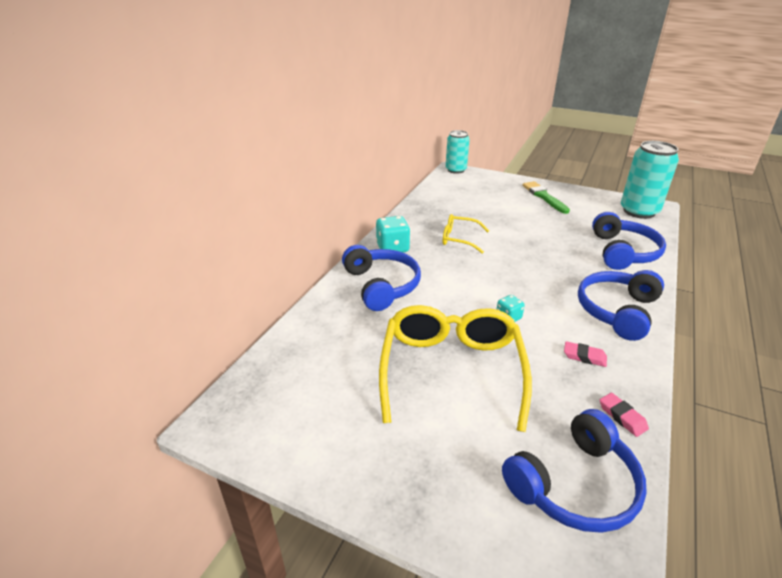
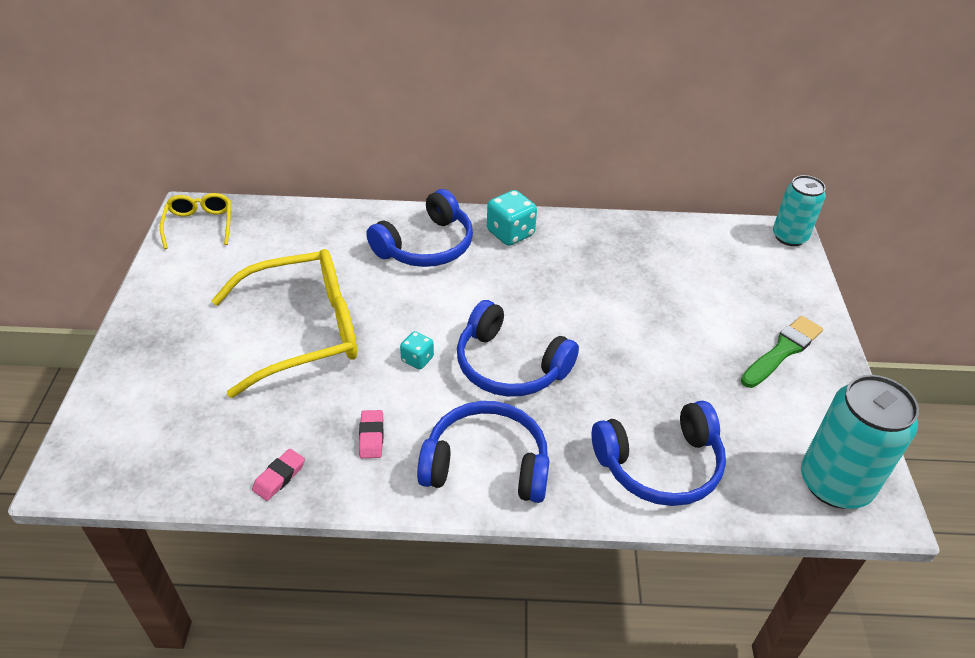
camera: 65 degrees right, 10 degrees up
yellow glasses [443,214,489,254] -> yellow glasses moved to [160,193,231,249]
blue headphones [502,409,647,533] -> blue headphones moved to [457,300,579,397]

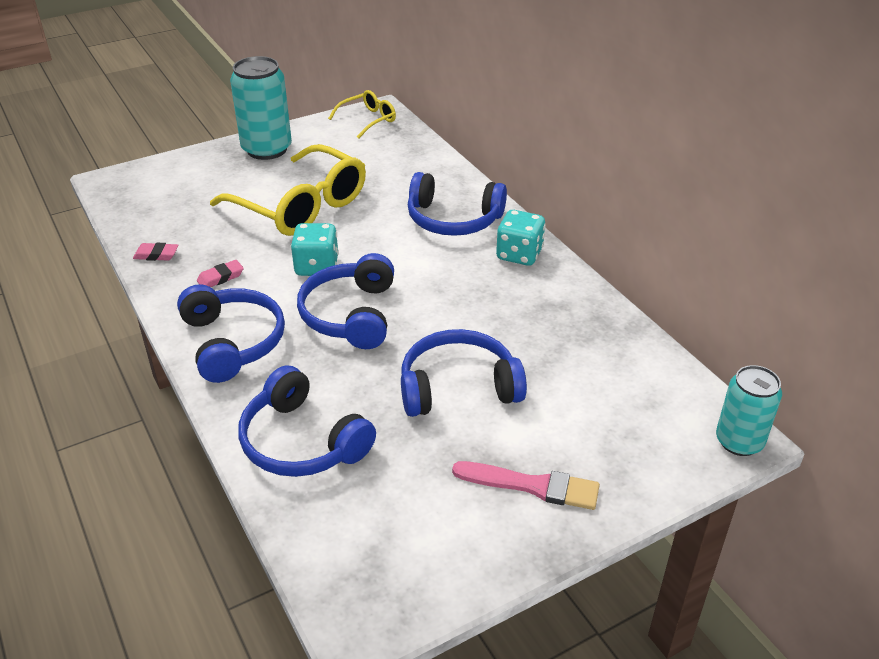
camera: 60 degrees right, 5 degrees down
turquoise dice [400,331,434,370] -> turquoise dice [291,223,339,276], size x1.72
green brush [741,316,823,388] -> pink brush [452,461,600,510]
turquoise can [801,375,919,509] -> turquoise can moved to [230,56,292,160]
none -> blue headphones [401,329,527,417]

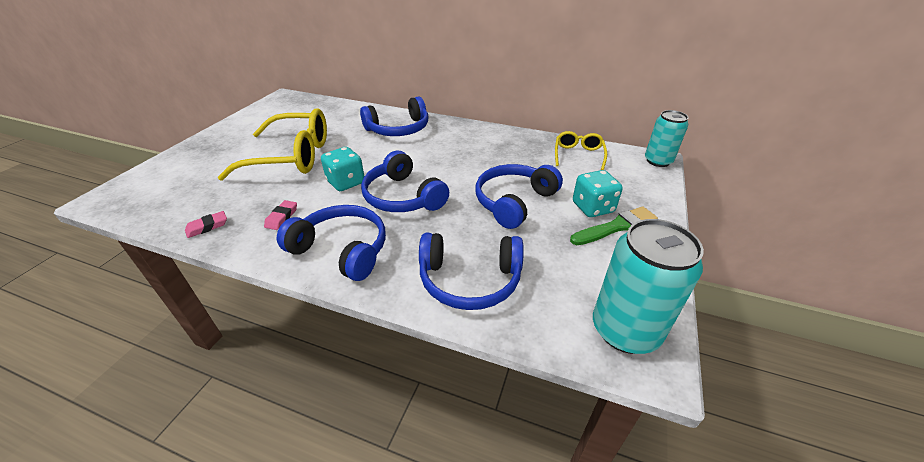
camera: 40 degrees left, 0 degrees up
turquoise can [230,56,292,160] -> turquoise can moved to [593,219,704,354]
yellow glasses [328,90,396,139] -> yellow glasses moved to [555,131,607,170]
pink brush [452,461,600,510] -> green brush [570,206,658,245]
turquoise dice [496,210,546,266] -> turquoise dice moved to [573,170,623,217]

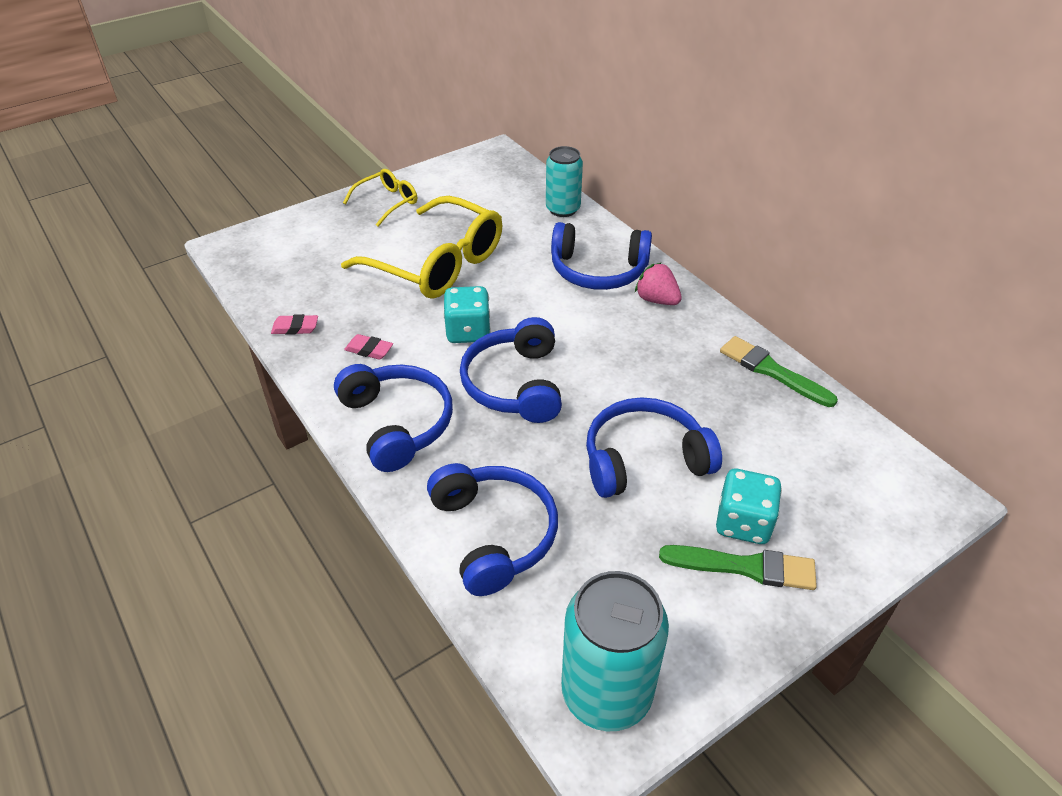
camera: 35 degrees right, 5 degrees up
pink eraser [264,200,297,230] -> pink eraser turned 60 degrees clockwise [344,334,393,360]
blue headphones [419,233,524,310] -> blue headphones turned 150 degrees counterclockwise [427,463,558,596]
yellow glasses [555,131,607,170] -> yellow glasses moved to [343,169,417,227]
turquoise can [645,110,688,167] -> turquoise can moved to [546,146,583,217]
none -> pink strawberry [635,263,682,305]
none -> green brush [720,336,838,407]

